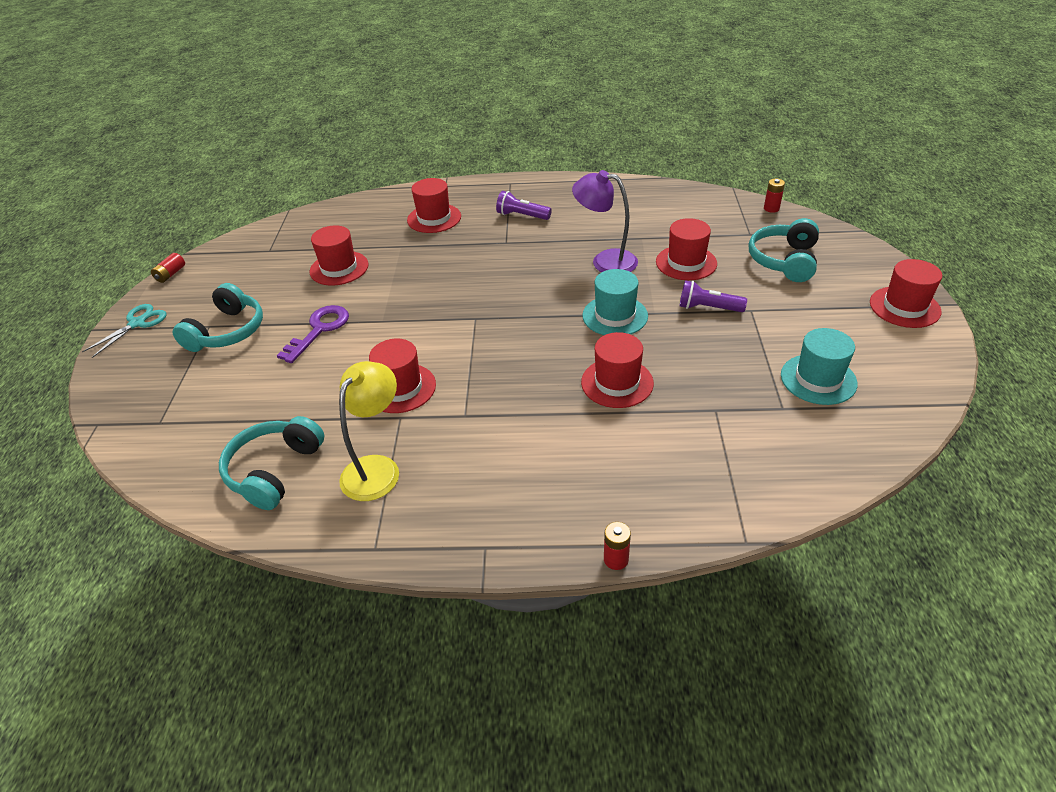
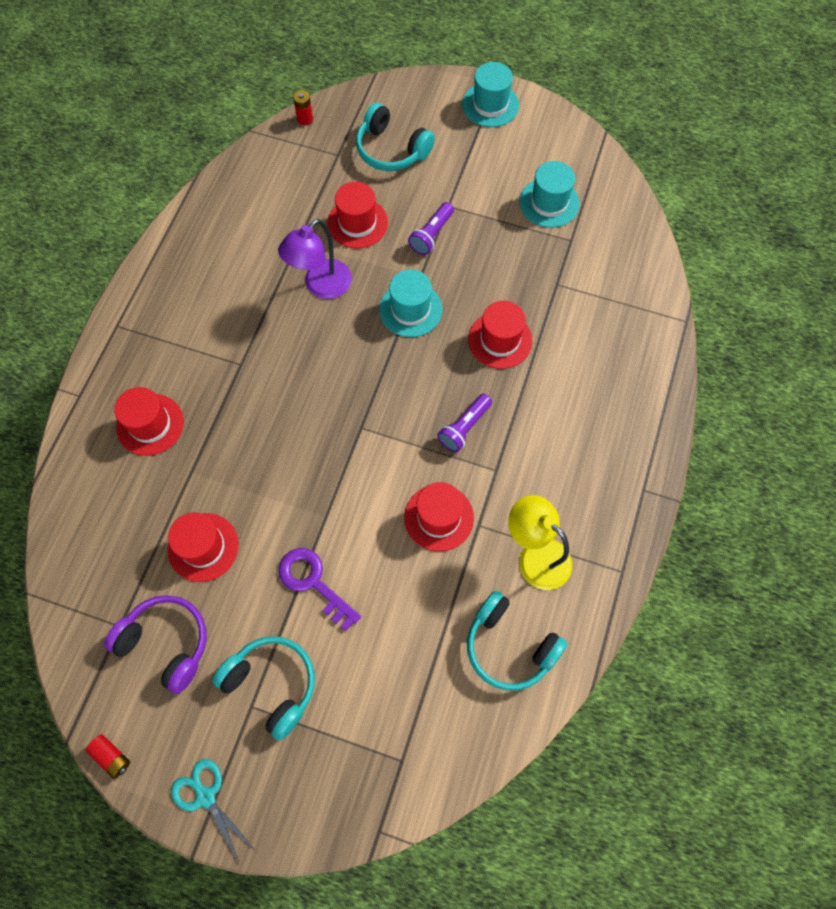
camera: 75 degrees left, 25 degrees up
purple flashlight [496,191,552,220] -> purple flashlight moved to [437,394,492,453]
red battery [604,522,631,570] -> none
red hat [870,259,942,328] -> turquoise hat [462,62,519,127]
none -> purple headphones [104,595,207,694]

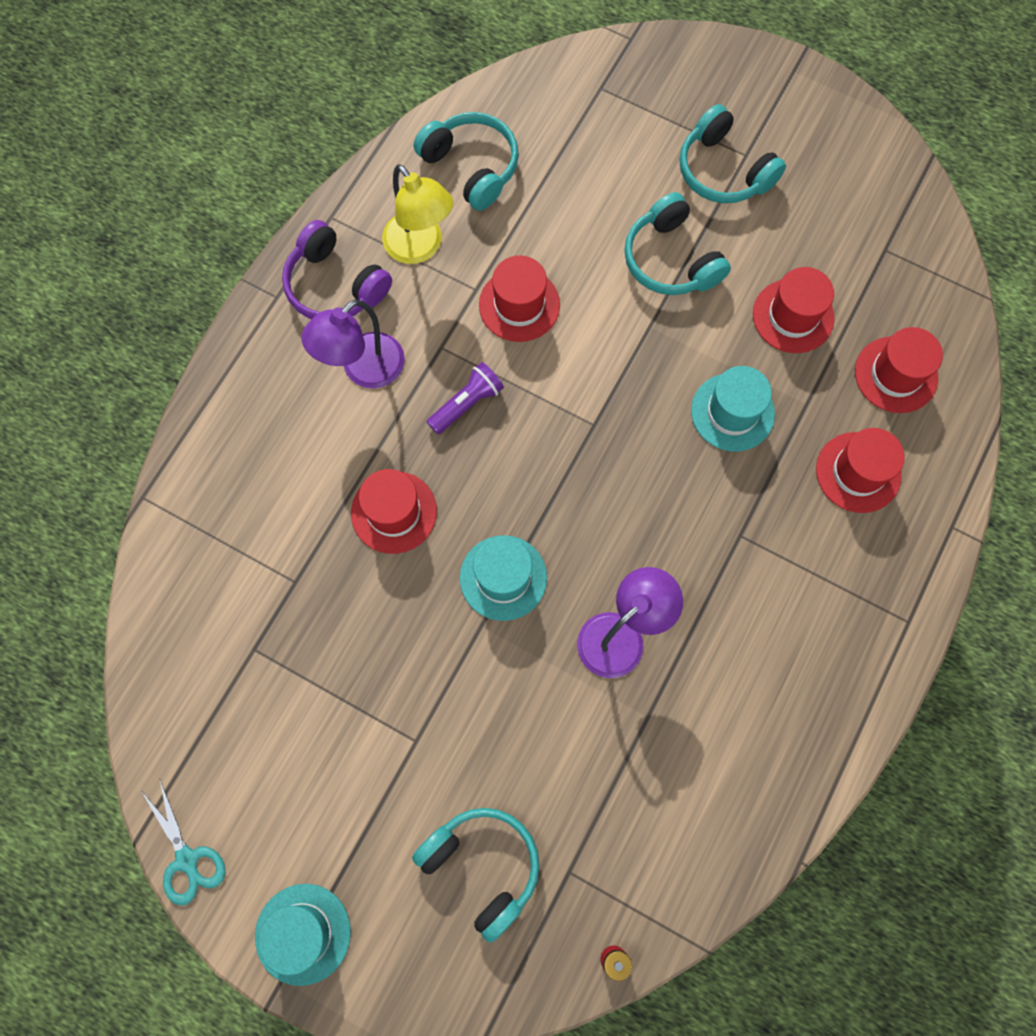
camera: 170 degrees left, 5 degrees up
red battery [85,734,130,779] -> none
purple headphones [104,595,207,694] -> purple headphones moved to [282,220,392,319]
turquoise scissors [171,759,255,864] -> turquoise scissors moved to [141,780,225,906]
purple key [278,548,361,631] -> turquoise headphones [624,192,731,295]
red hat [327,182,388,249] -> red hat moved to [855,327,943,413]
purple flashlight [408,202,454,255] -> none
turquoise hat [519,161,580,228] -> turquoise hat moved to [691,366,775,451]
none -> purple lamp [301,299,405,389]

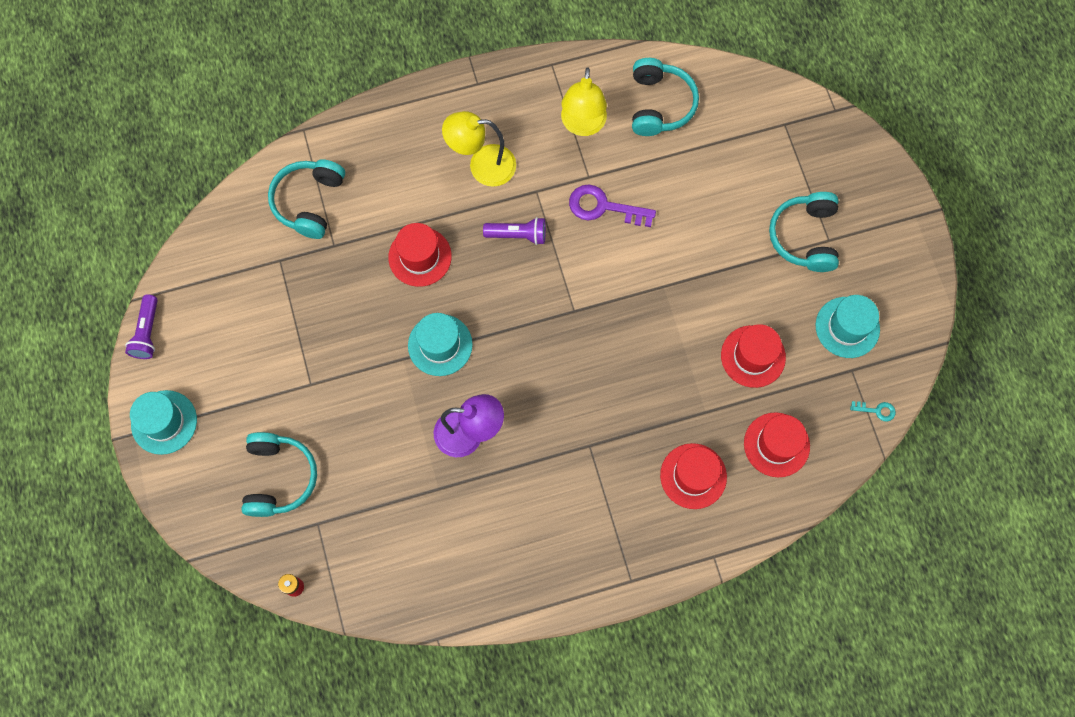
camera: 45 degrees right, 0 degrees up
turquoise scissors [141,780,225,906] -> purple flashlight [125,295,158,359]
purple headphones [282,220,392,319] -> none
purple lamp [301,299,405,389] -> yellow lamp [442,111,516,187]
red hat [479,255,560,342] -> purple key [569,184,656,227]
turquoise headphones [624,192,731,295] -> turquoise headphones moved to [268,159,345,239]
turquoise hat [691,366,775,451] -> turquoise hat moved to [816,295,880,358]
none -> turquoise key [850,401,896,422]

